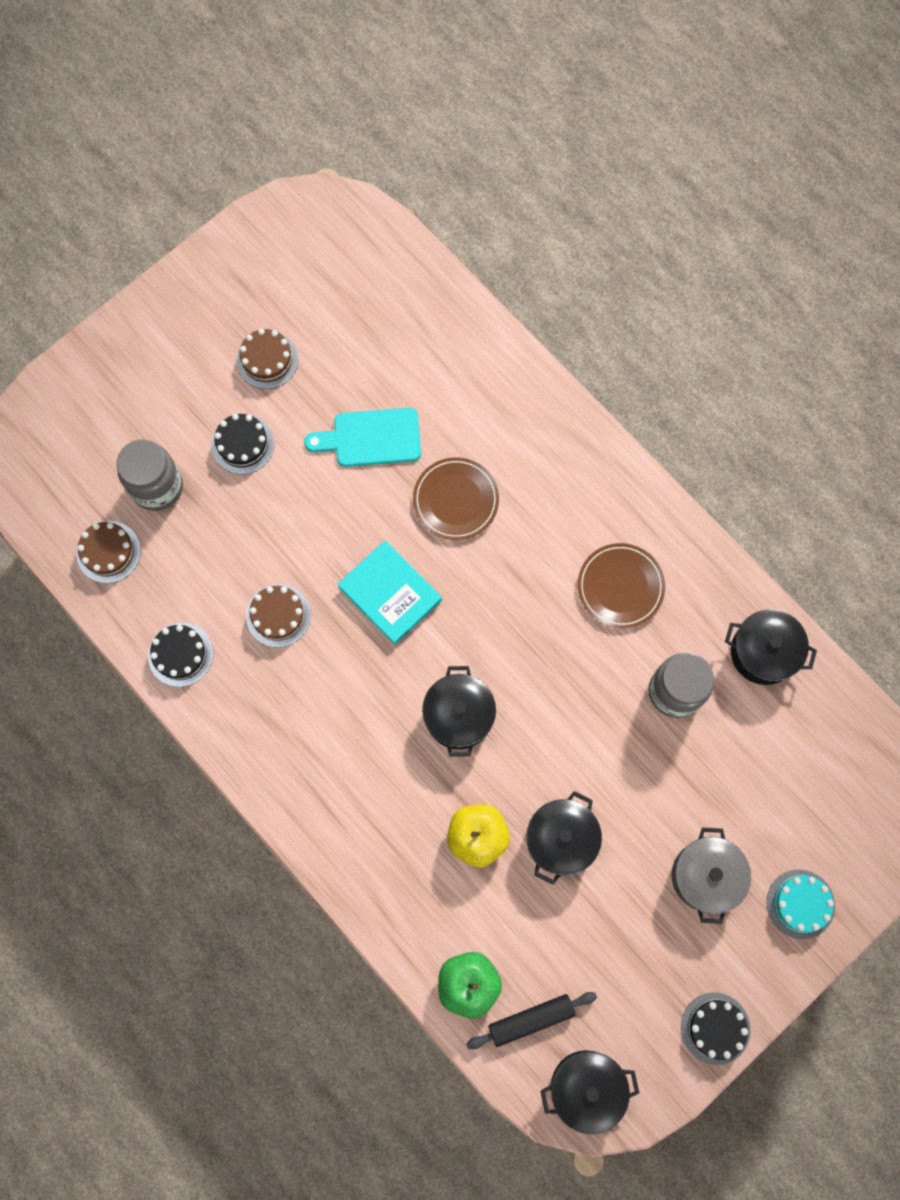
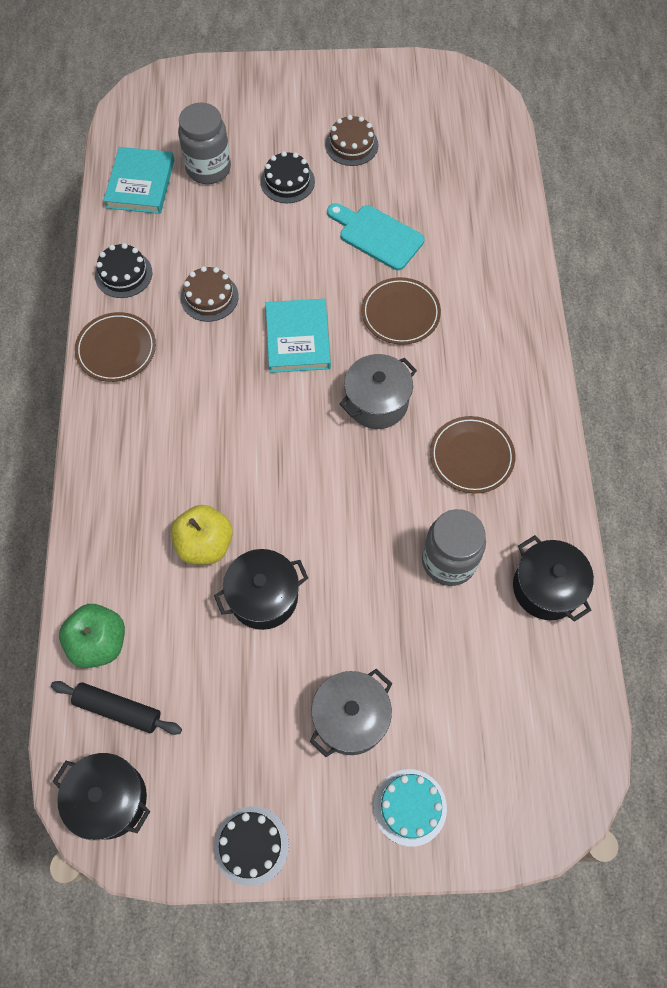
camera: 40 degrees right, 10 degrees down
brown cake [76,521,141,583] -> turquoise book [104,147,174,214]
black pot [422,666,496,757] -> none
none -> brown plate [75,312,156,382]
none -> grey pot [339,354,417,429]

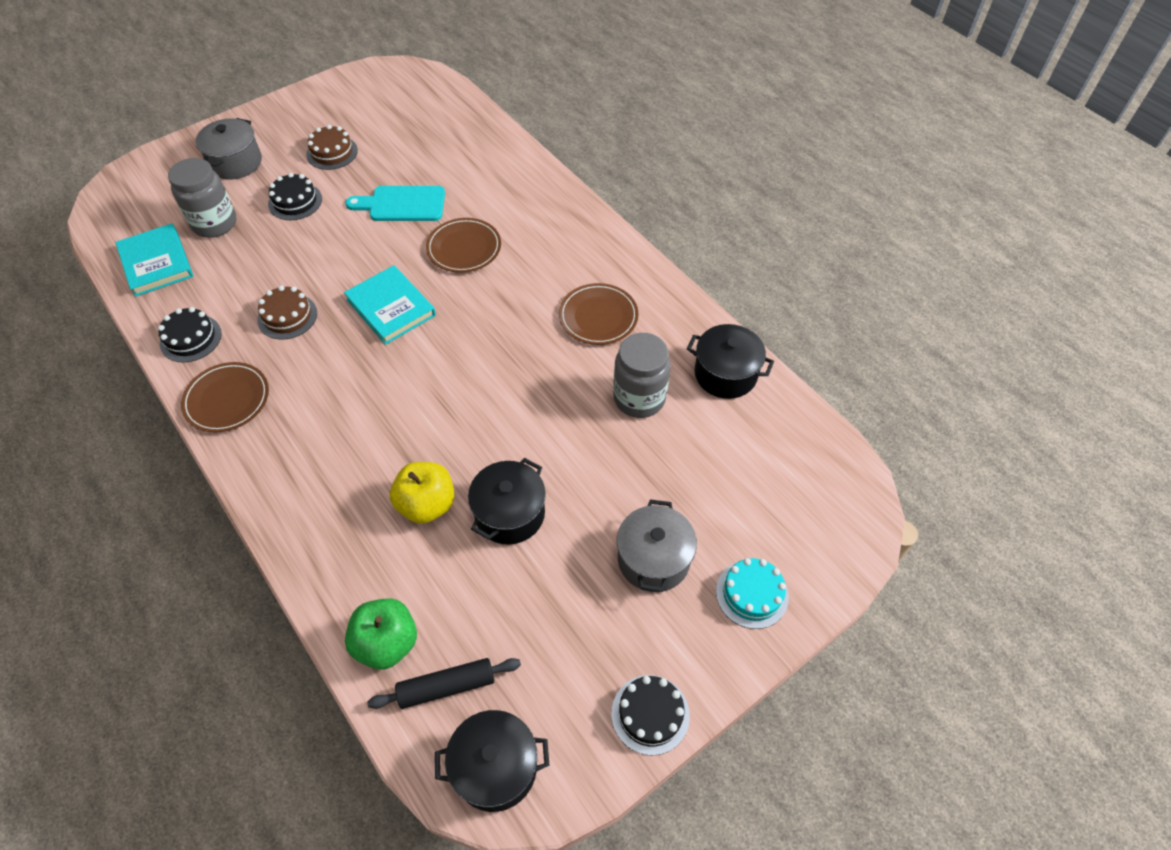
camera: 35 degrees left, 10 degrees down
grey pot [339,354,417,429] -> grey pot moved to [195,118,262,179]

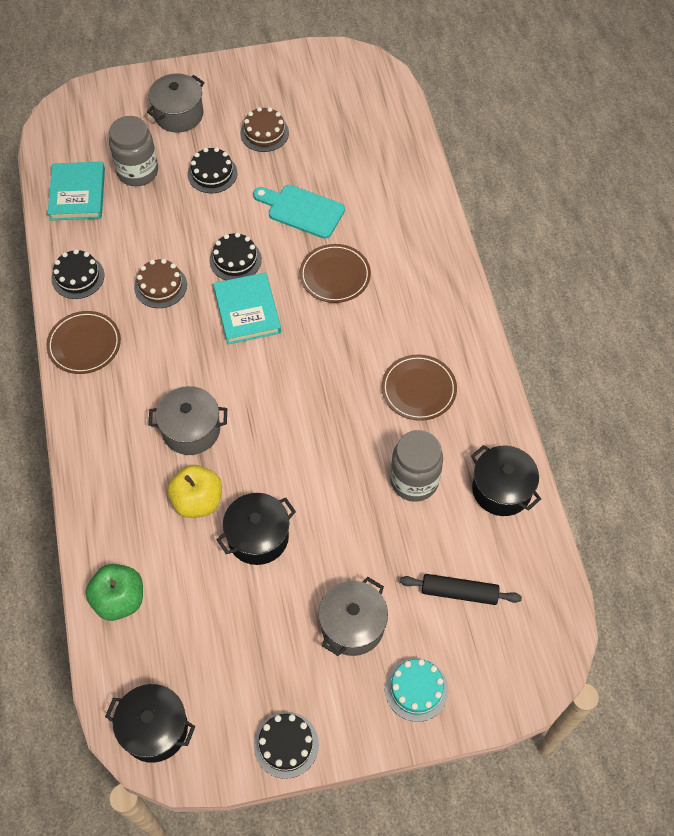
camera: 25 degrees right, 5 degrees up
black rolling pin [367,658,521,709] -> black rolling pin moved to [400,574,522,605]
none -> grey pot [148,386,227,455]
none -> black cake [209,232,262,280]

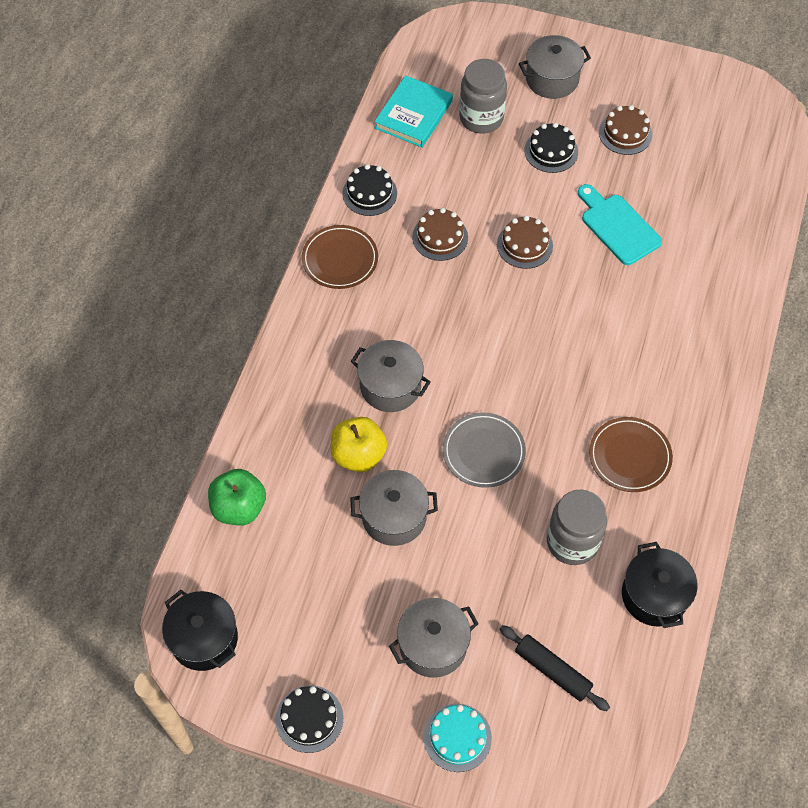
camera: 30 degrees right, 0 degrees up
black cake [209,232,262,280] -> brown cake [497,215,553,269]
turquoise book [213,272,281,344] -> none
black pot [216,493,296,565] -> grey pot [350,470,438,546]
brown plate [300,244,371,303] -> none
none -> grey plate [443,413,526,488]

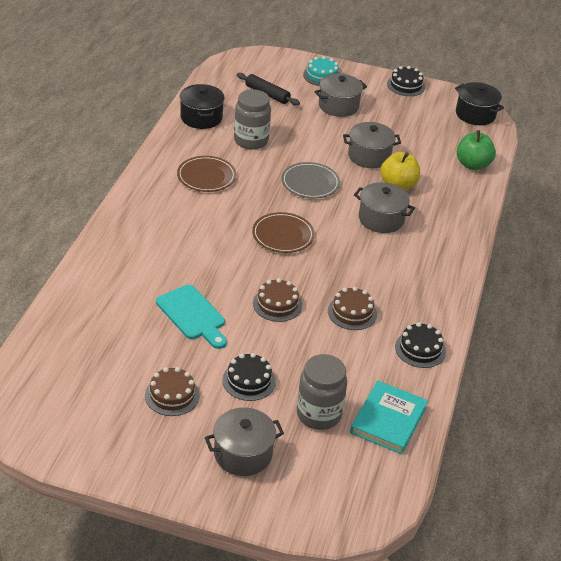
camera: 175 degrees right, 20 degrees down
brown plate [302,225,378,289] -> brown plate moved to [252,212,315,253]

